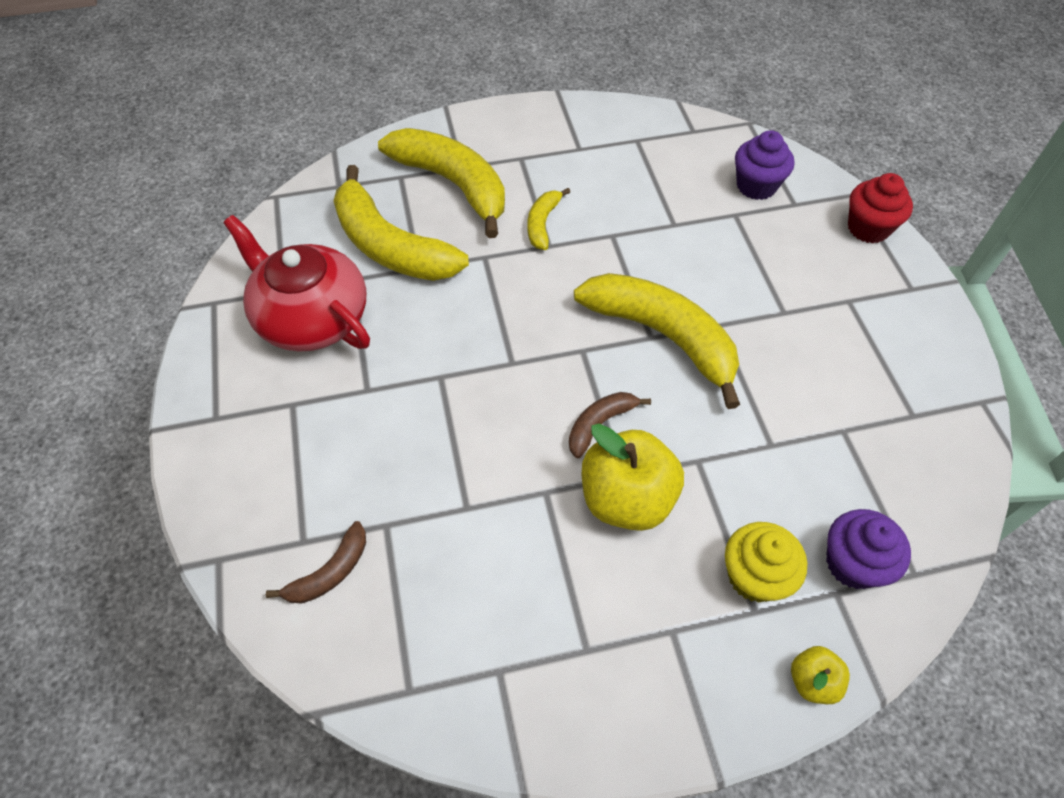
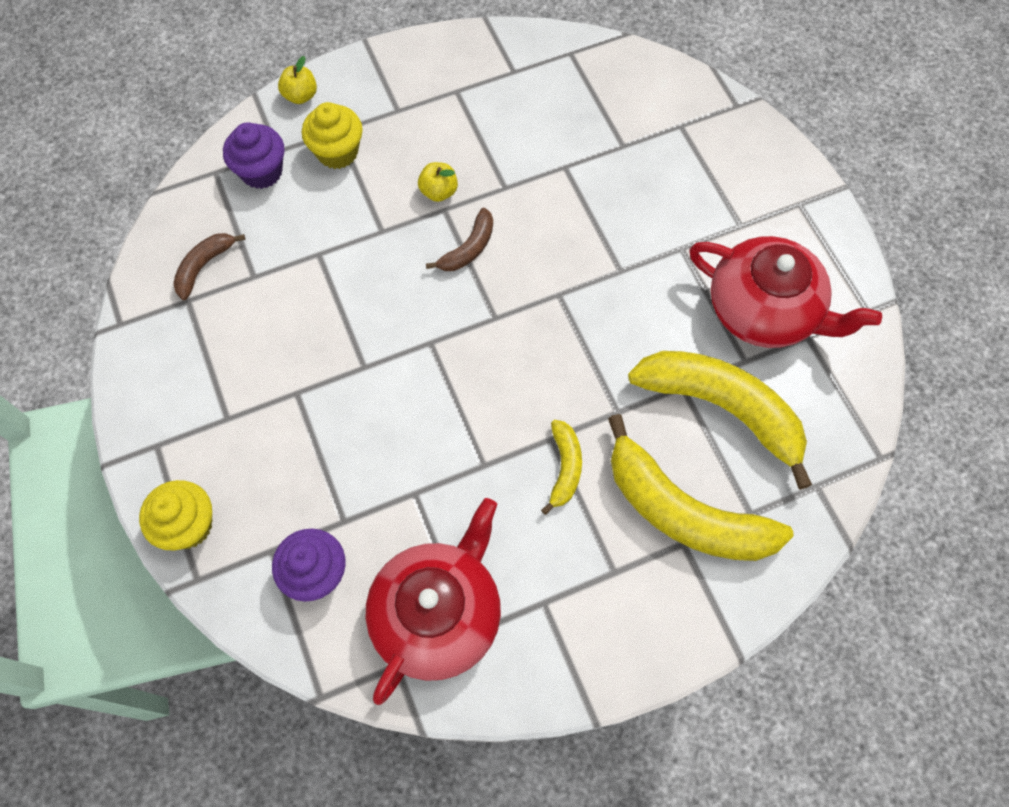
camera: 170 degrees right, 10 degrees up
brown banana [266,521,366,603] -> brown banana moved to [173,233,245,300]
yellow banana [574,273,740,409] -> none
yellow apple [582,424,684,531] -> yellow apple [418,162,458,202], size x0.49
red cupcake [848,173,913,243] -> yellow cupcake [139,480,213,551]
none -> red teapot [366,498,501,705]

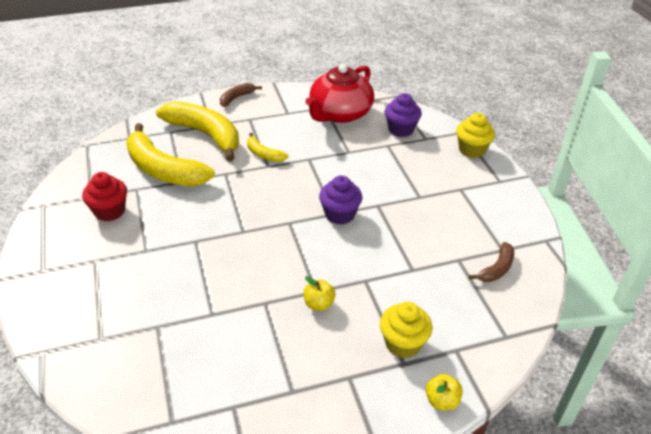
camera: 175 degrees left, 25 degrees down
purple cupcake [223,122,284,189] -> purple cupcake moved to [319,175,362,225]
brown banana [426,208,493,271] -> brown banana moved to [220,83,262,107]
yellow banana [541,420,582,515] -> yellow banana turned 60 degrees counterclockwise [247,133,289,162]
red teapot [689,236,882,348] -> red cupcake [82,172,127,221]

